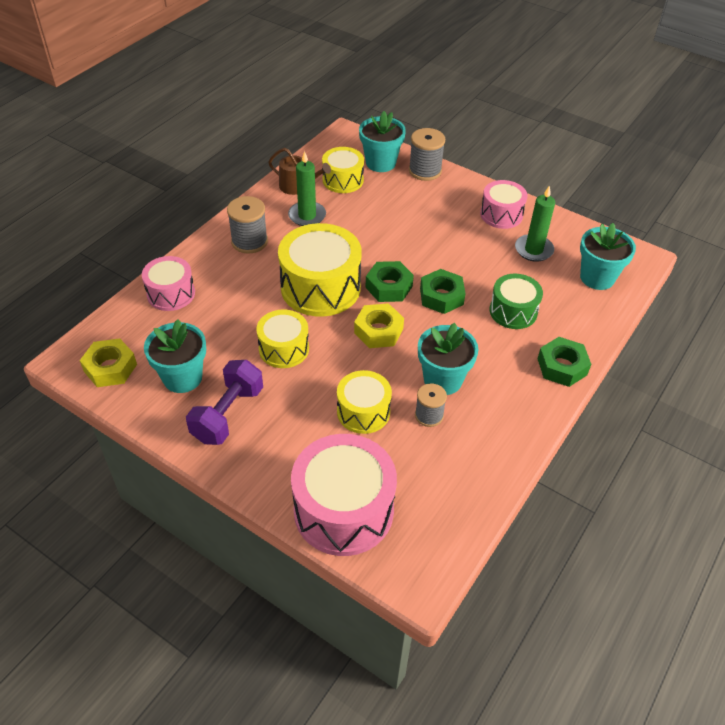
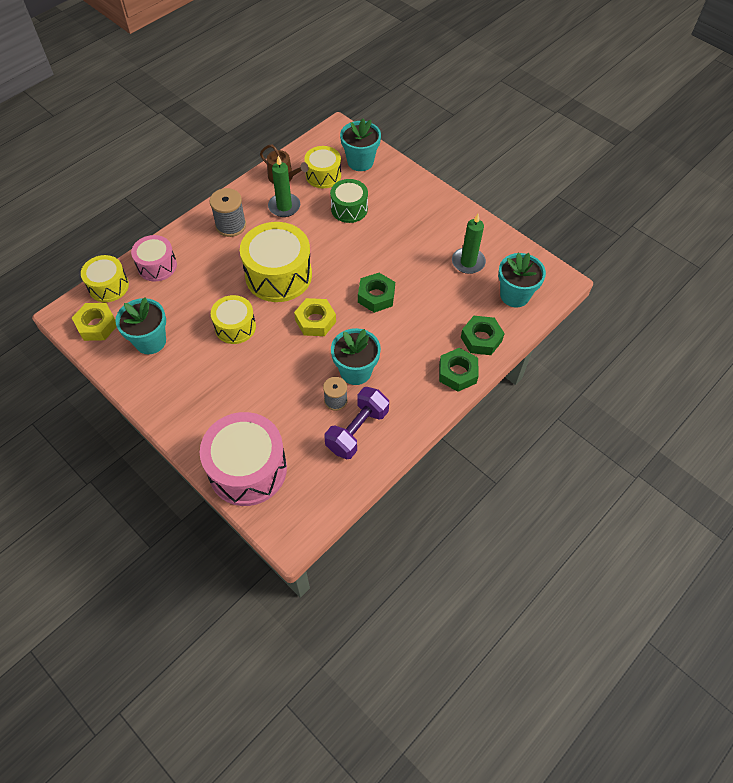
camera: 10 degrees right, 10 degrees up
purple dumbbell [186,360,263,445] -> purple dumbbell moved to [325,387,389,459]
yellow drum [337,370,392,434] -> yellow drum moved to [81,255,129,302]
green nut [366,261,414,302] -> green nut moved to [461,316,505,355]
grey spool [409,128,445,181] -> none
pink drum [480,180,528,229] -> none
green drum [490,274,543,329] -> green drum moved to [330,179,368,223]

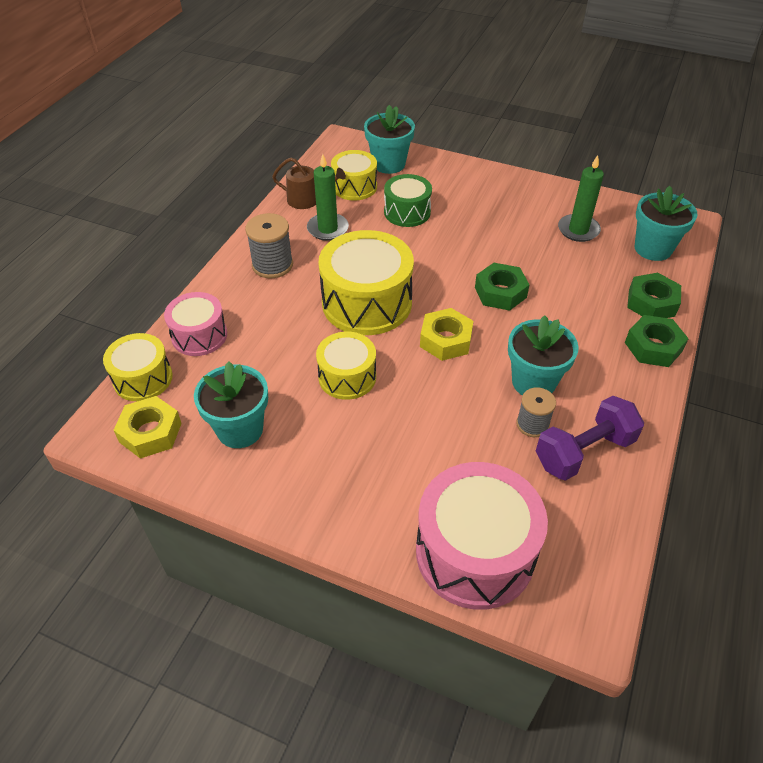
camera: 20 degrees left, 10 degrees down
purple dumbbell [325,387,389,459] -> purple dumbbell turned 45 degrees clockwise [536,396,644,481]

